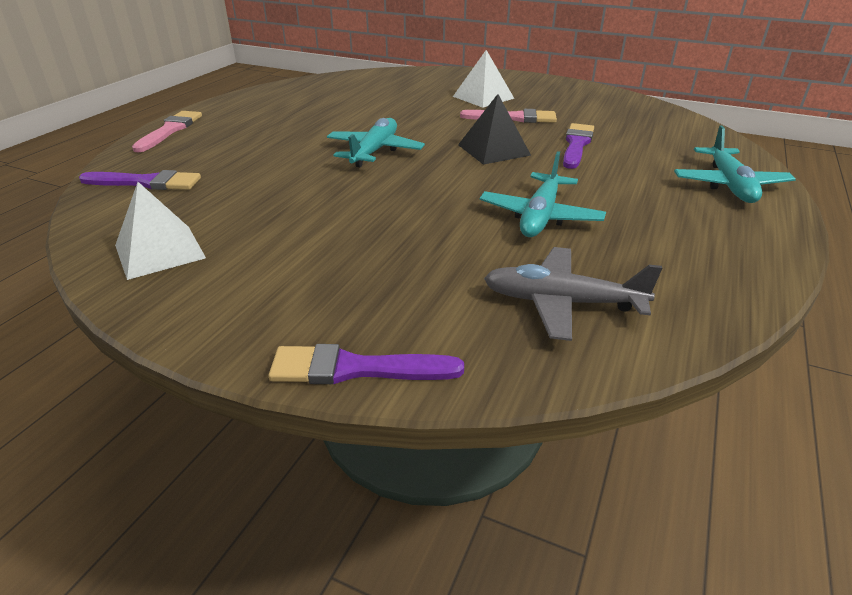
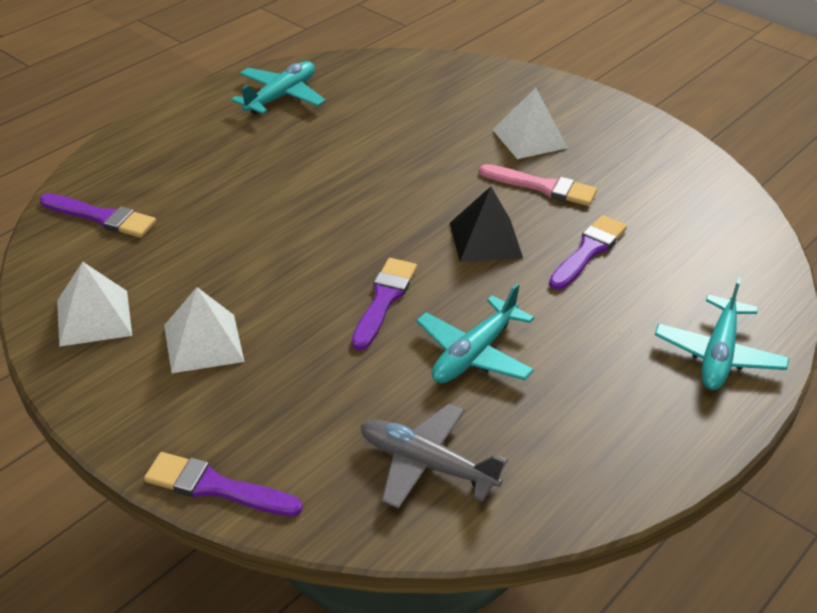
camera: 15 degrees right, 5 degrees up
pink brush [132,111,202,153] -> none
turquoise plane [327,118,425,167] -> turquoise plane moved to [231,61,326,114]
none -> white pyramid [164,287,244,373]
none -> purple brush [352,258,417,350]

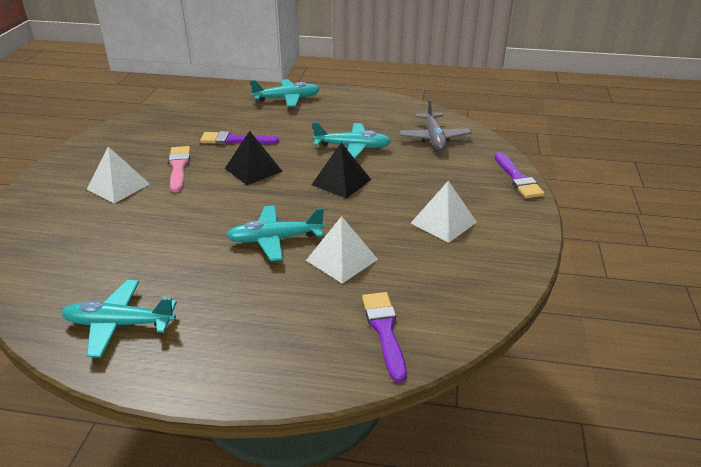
camera: 120 degrees left, 5 degrees down
white pyramid [57,262,132,347] -> white pyramid moved to [306,216,378,284]
purple brush [352,258,417,350] -> black pyramid [312,143,371,199]
none -> turquoise plane [226,206,325,261]

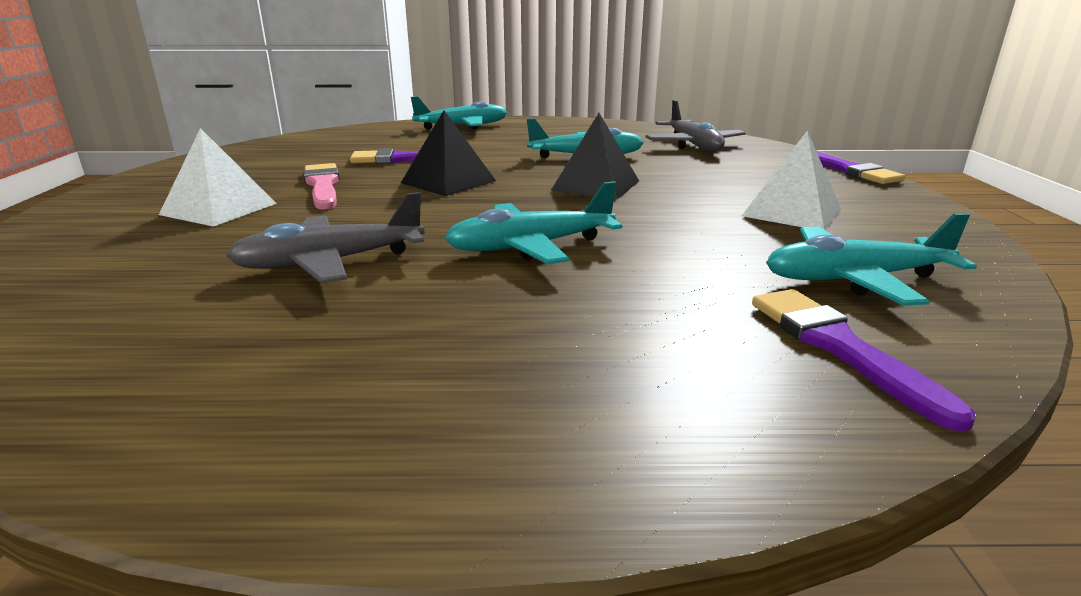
camera: 10 degrees left, 10 degrees down
turquoise plane [61,280,177,358] -> turquoise plane moved to [766,213,977,306]
white pyramid [306,216,378,284] -> none
none -> grey plane [226,192,424,283]

